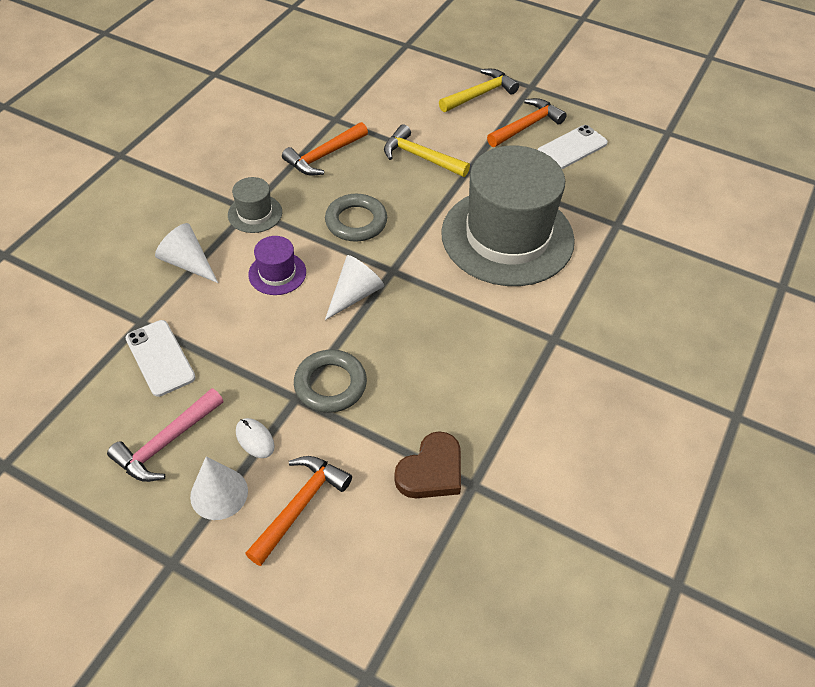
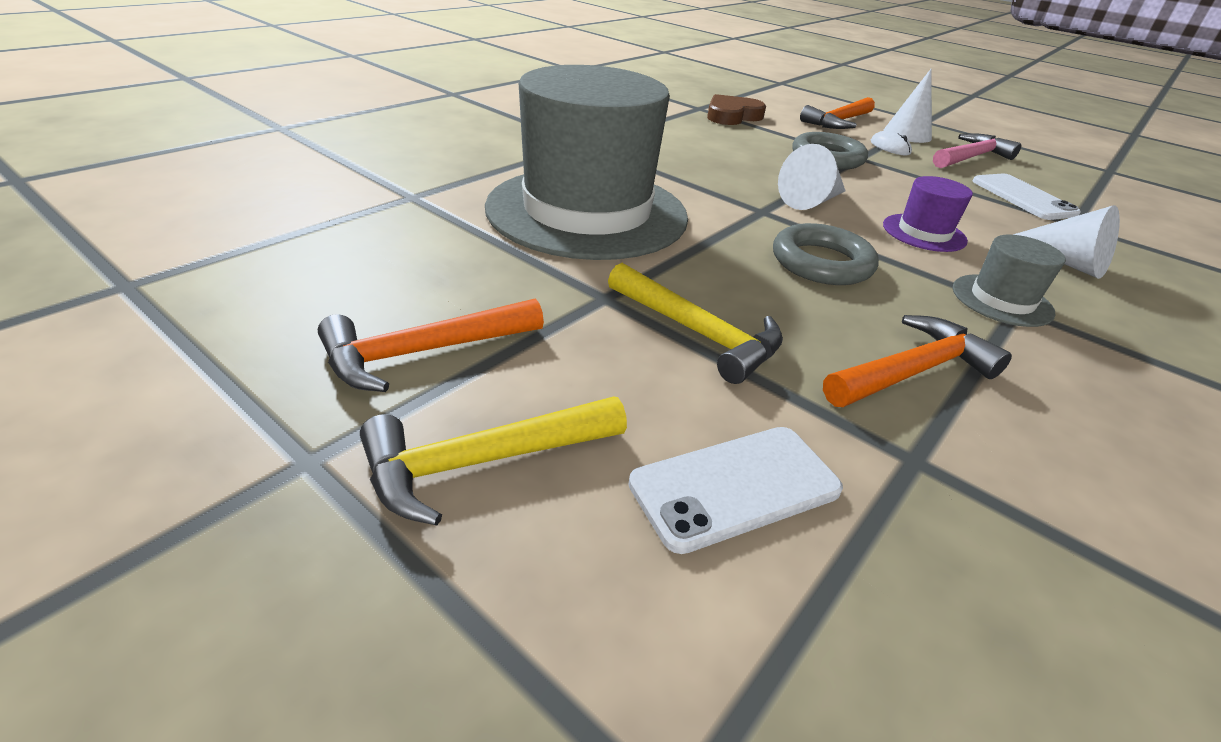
camera: 170 degrees left, 15 degrees down
white phone [538,125,608,169] -> white phone moved to [628,427,843,554]

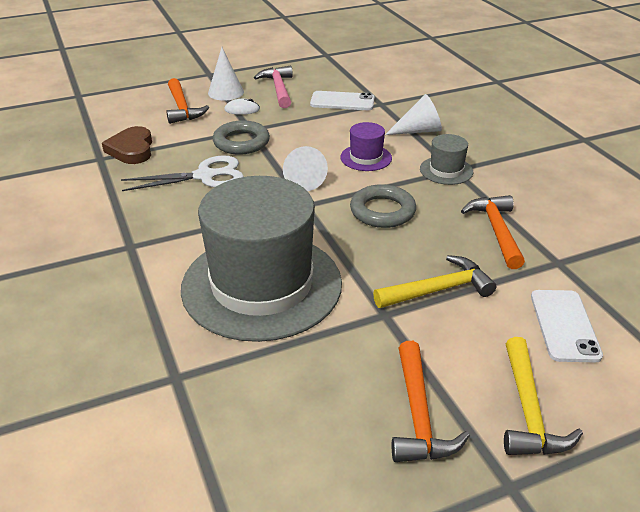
camera: 60 degrees left, 0 degrees up
none -> white scissors [121,155,244,191]

